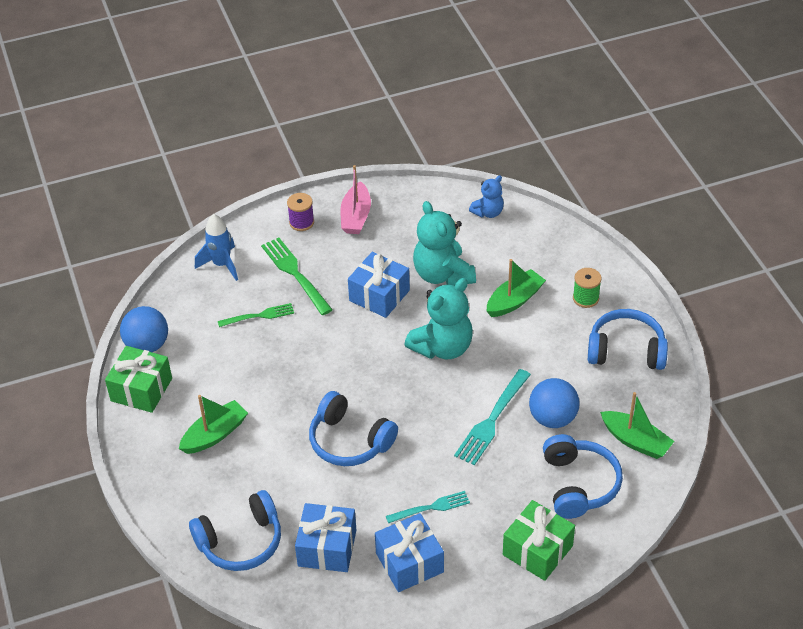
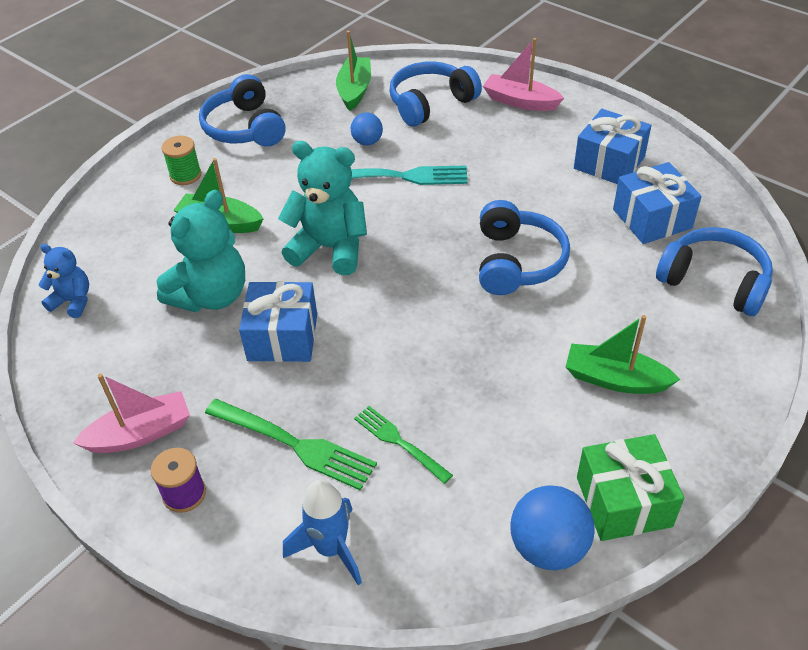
camera: 120 degrees left, 0 degrees up
green fork [261,238,333,315] -> green fork turned 90 degrees counterclockwise [205,399,377,490]
turquoise fork [386,491,470,523] -> none
green gift [503,500,575,581] -> pink boat [483,38,564,111]
blue ball [529,378,580,428] -> blue ball [351,112,383,146], size x0.59

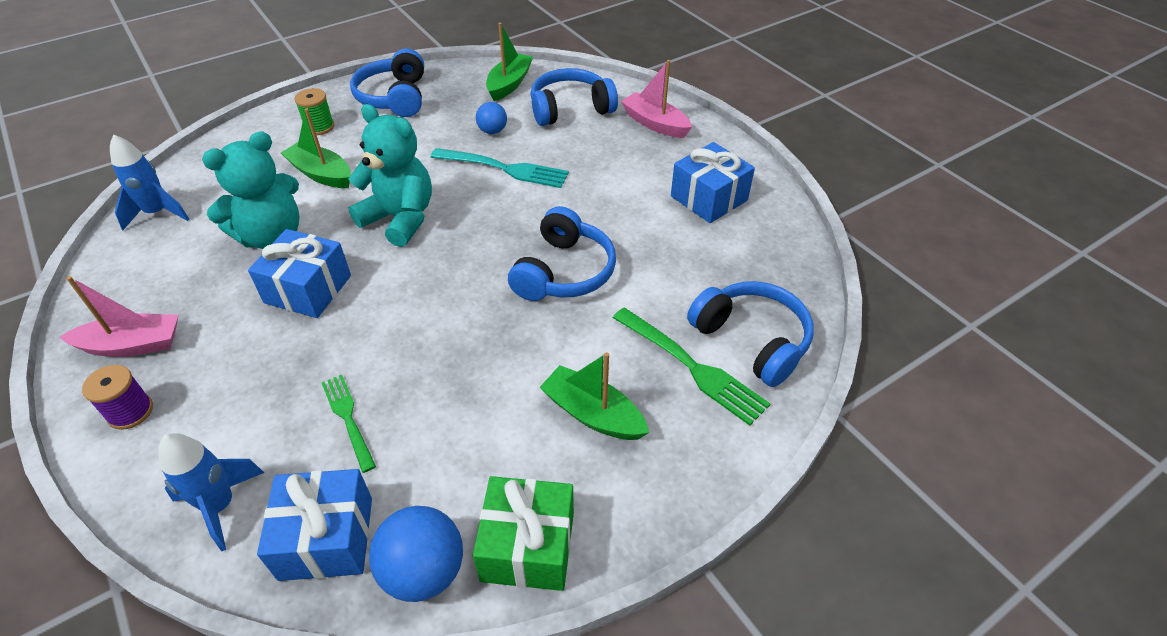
camera: 15 degrees right, 0 degrees up
blue teddy bear [38,244,89,318] -> blue rocket [110,134,189,230]
green fork [205,399,377,490] -> green fork moved to [613,308,771,426]
blue gift [613,162,702,244] -> blue gift moved to [257,469,372,581]

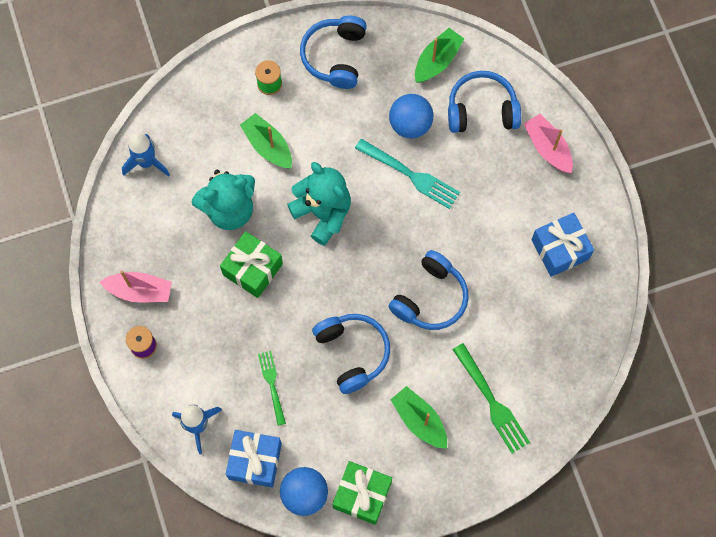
camera: 15 degrees right, 25 degrees up
blue gift [248,229,351,318] -> green gift [220,231,283,298]
blue ball [476,102,507,134] -> blue ball [389,94,433,139], size x1.68
blue headphones [687,281,814,387] -> blue headphones moved to [312,314,390,394]

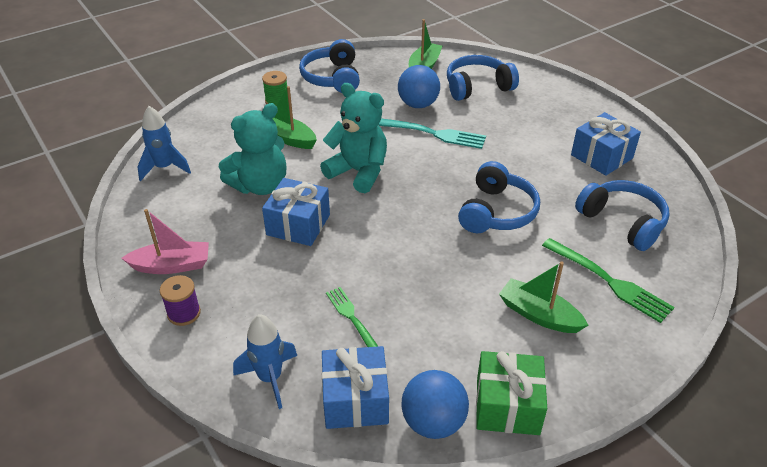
camera: 15 degrees left, 30 degrees down
green gift [220,231,283,298] -> blue gift [262,178,330,246]
blue headphones [312,314,390,394] -> blue headphones moved to [575,180,670,251]
pink boat [524,114,573,173] -> none

